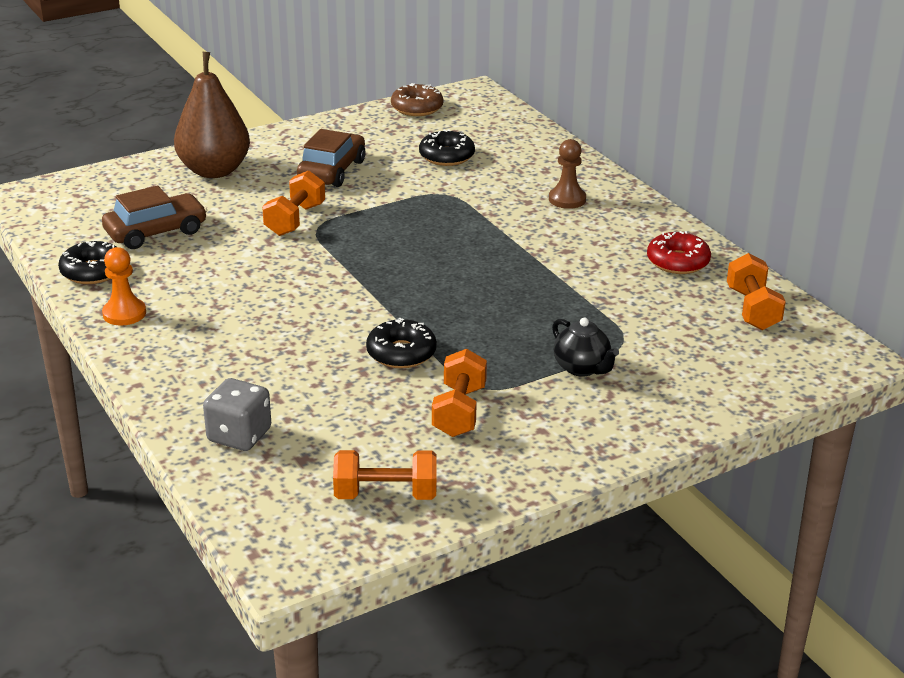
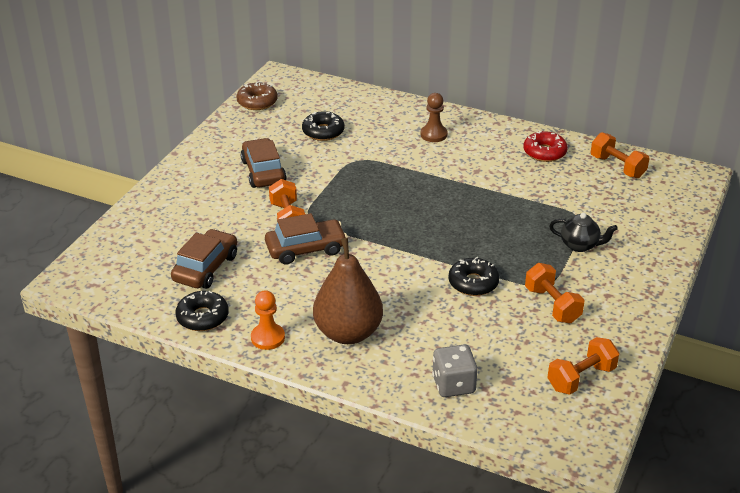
camera: 35 degrees left, 5 degrees up
brown pear [174,52,250,178] -> brown pear moved to [313,238,383,344]
none -> brown car [265,213,347,265]

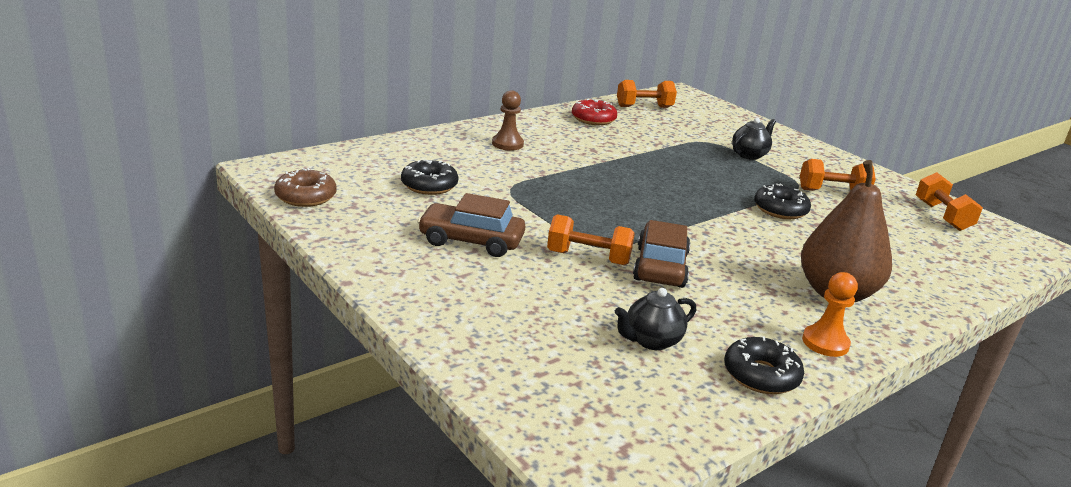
camera: 65 degrees left, 10 degrees down
brown car [171,229,237,289] -> black teapot [615,288,696,350]
grey dice [432,345,478,397] -> none

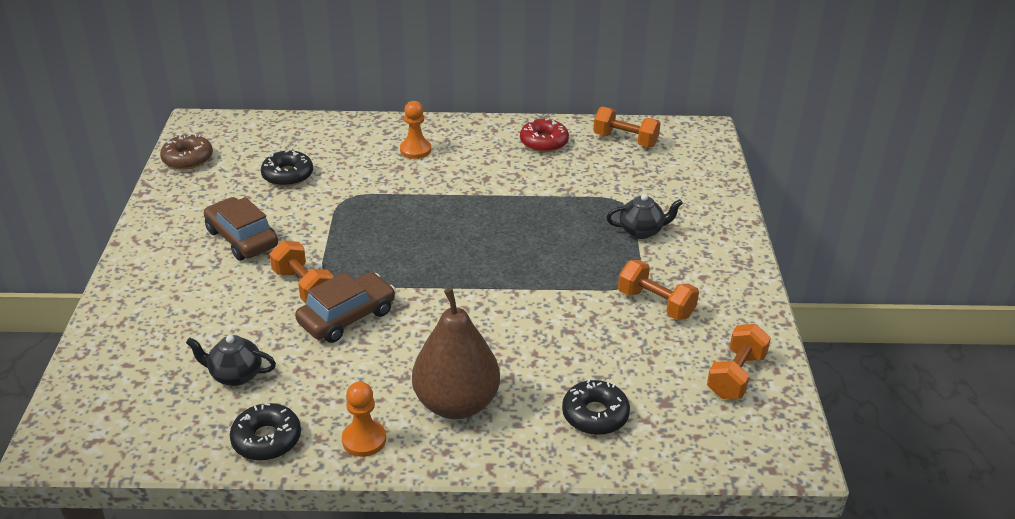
camera: 40 degrees right, 10 degrees up
brown pawn [492,90,524,151] -> orange pawn [400,101,431,159]
black donut [754,183,811,219] -> black donut moved to [562,379,630,435]

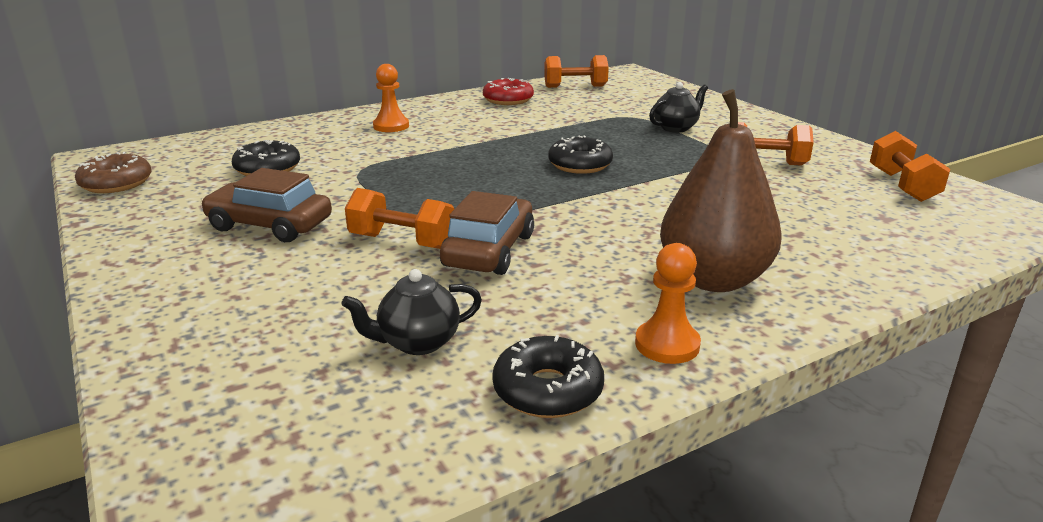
camera: 30 degrees left, 10 degrees down
black donut [562,379,630,435] -> black donut moved to [548,135,613,174]

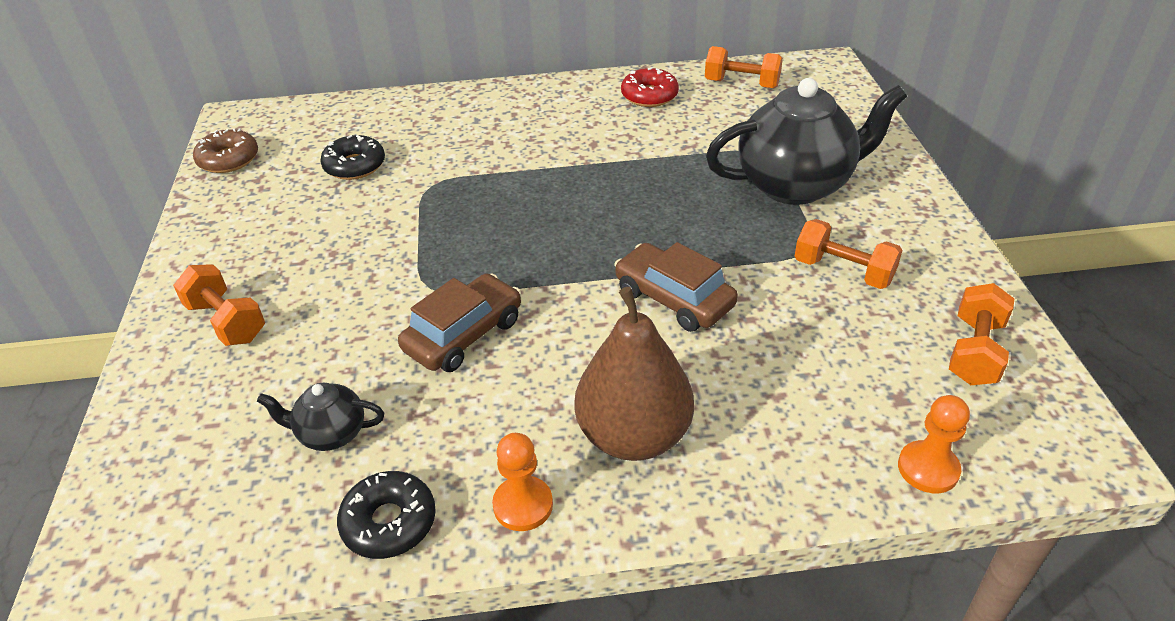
camera: 25 degrees right, 15 degrees up
brown car [201,168,332,242] -> brown car moved to [614,242,738,332]
orange dumbbell [345,188,454,249] -> orange dumbbell moved to [173,264,265,346]
orange pawn [373,64,409,132] -> orange pawn moved to [898,395,970,493]
black donut [548,135,613,174] -> none
black teapot [649,82,708,133] -> black teapot [706,78,907,205], size x2.16

